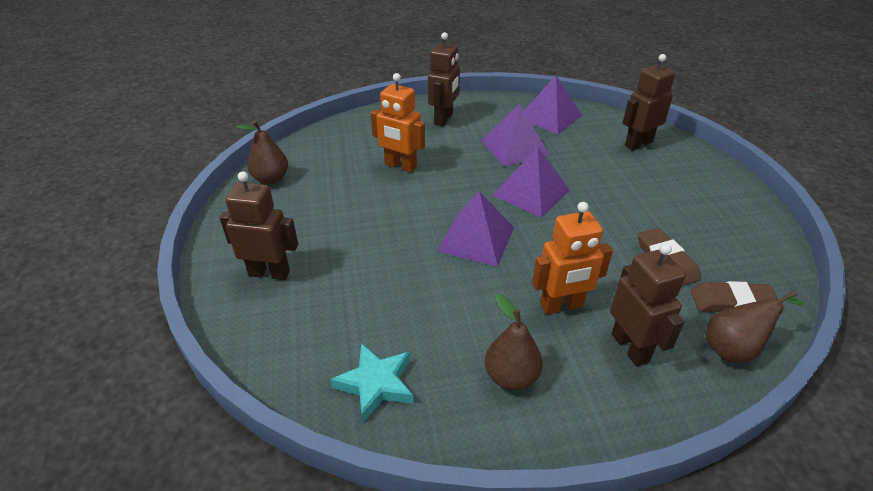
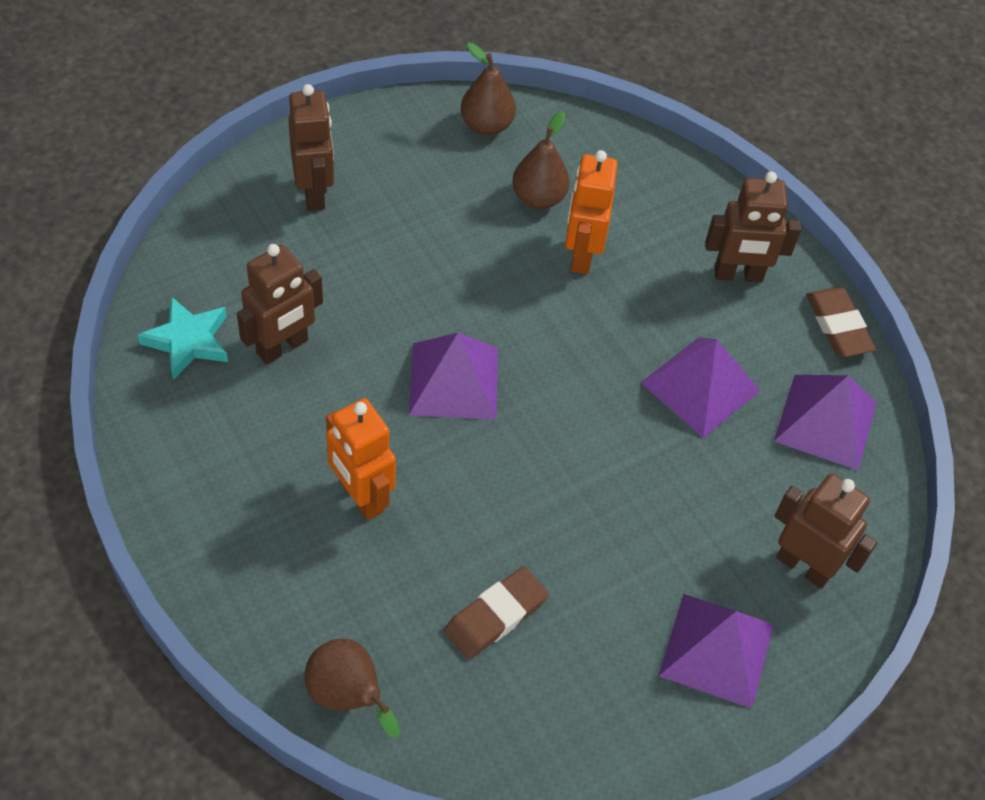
camera: 65 degrees right, 15 degrees up
brown pear [485,294,543,390] -> brown pear moved to [512,111,570,209]
purple pyramid [493,147,570,218] -> purple pyramid moved to [659,594,774,708]
brown robot [610,243,686,367] -> brown robot moved to [237,244,323,364]
brown eraser [691,281,778,312] -> brown eraser moved to [806,287,876,357]

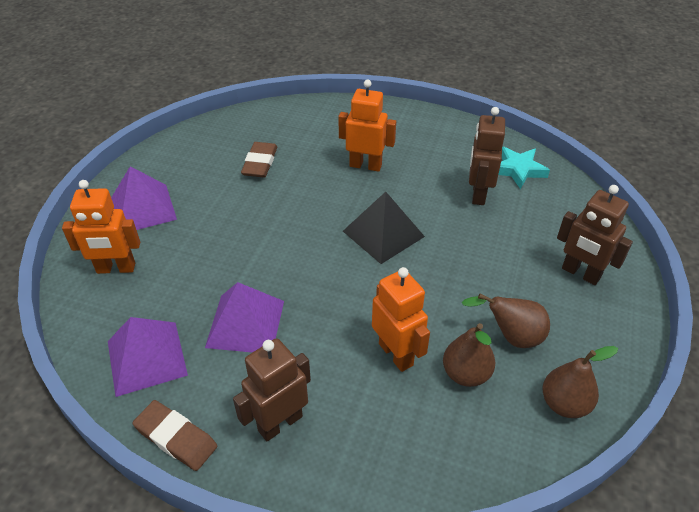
camera: 145 degrees right, 10 degrees down
brown pear [304,639,400,738] -> brown pear moved to [462,294,550,348]
purple pyramid [409,333,498,420] -> black pyramid [343,192,425,264]
brown robot [775,473,877,589] -> orange robot [62,180,140,274]

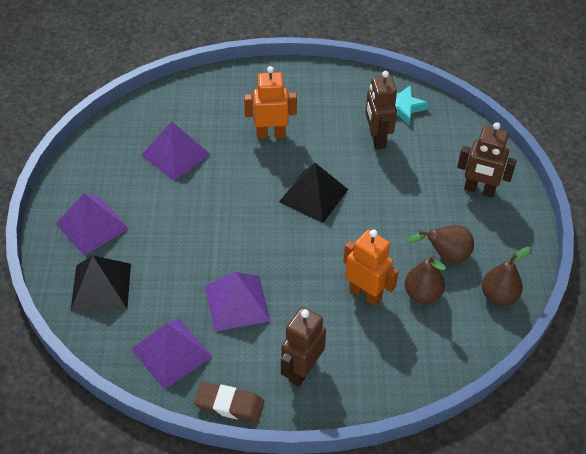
camera: 20 degrees left, 5 degrees up
orange robot [62,180,140,274] -> black pyramid [71,256,131,311]
brown eraser [241,142,277,178] -> purple pyramid [141,121,211,181]

